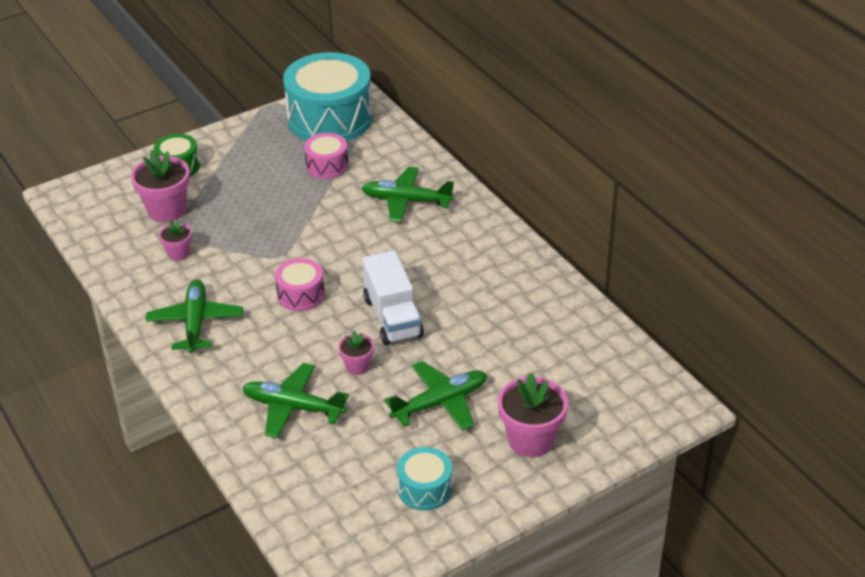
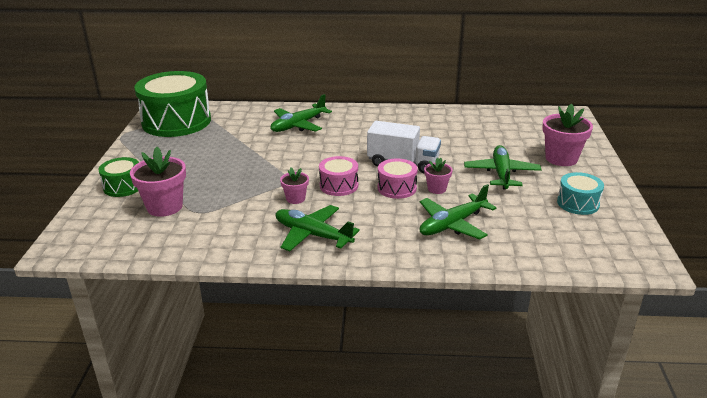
camera: 55 degrees left, 10 degrees down
pink flower pot [159,220,192,261] -> pink flower pot moved to [280,167,309,204]
turquoise drum [283,52,373,141] -> green drum [134,71,211,137]
pink drum [304,133,348,179] -> pink drum moved to [378,158,418,199]

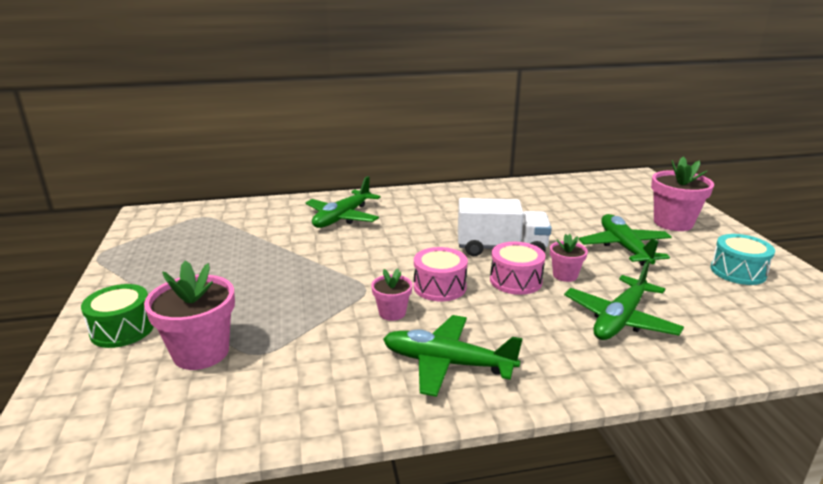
camera: 15 degrees left, 5 degrees down
green drum [134,71,211,137] -> none

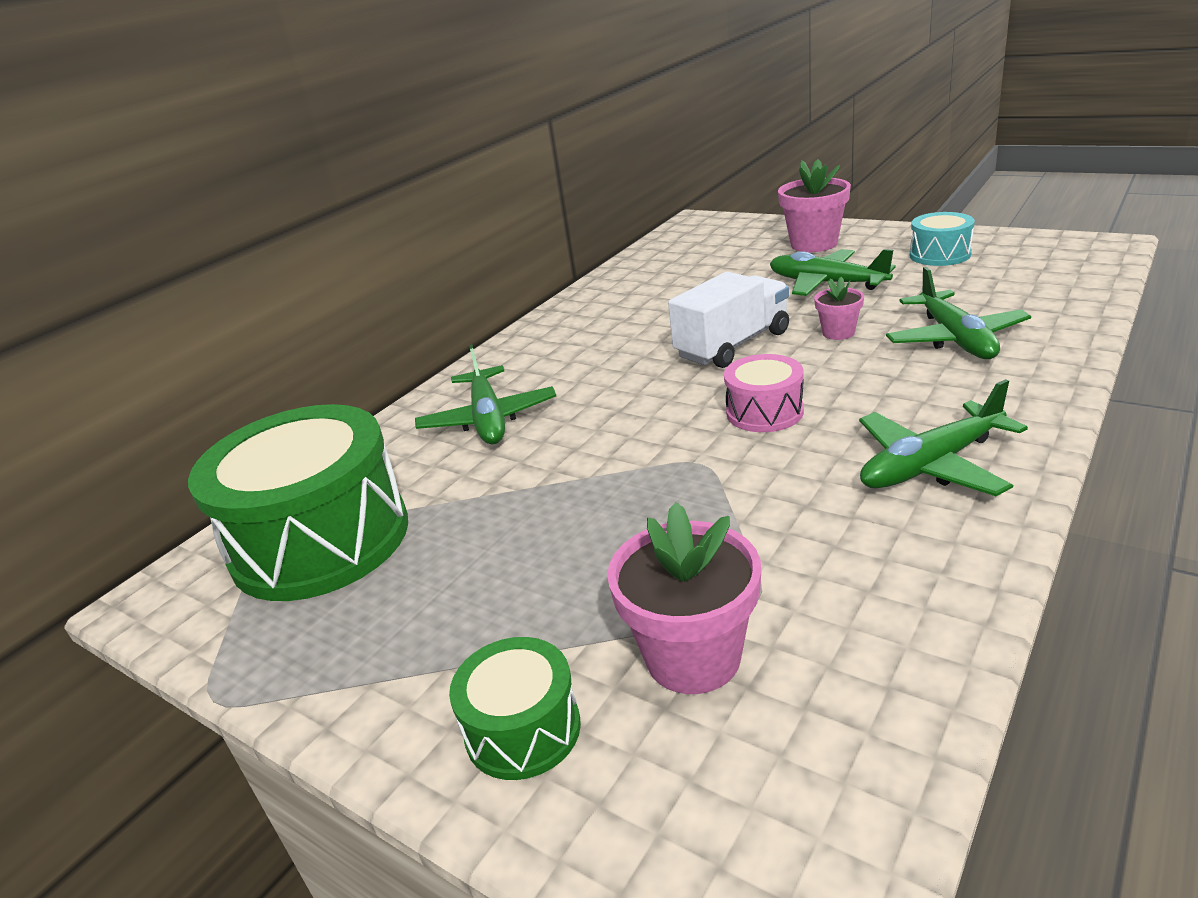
camera: 40 degrees left, 5 degrees up
pink flower pot [371,268,412,321] -> none
pink drum [490,242,545,295] -> none
none -> green drum [188,404,408,601]

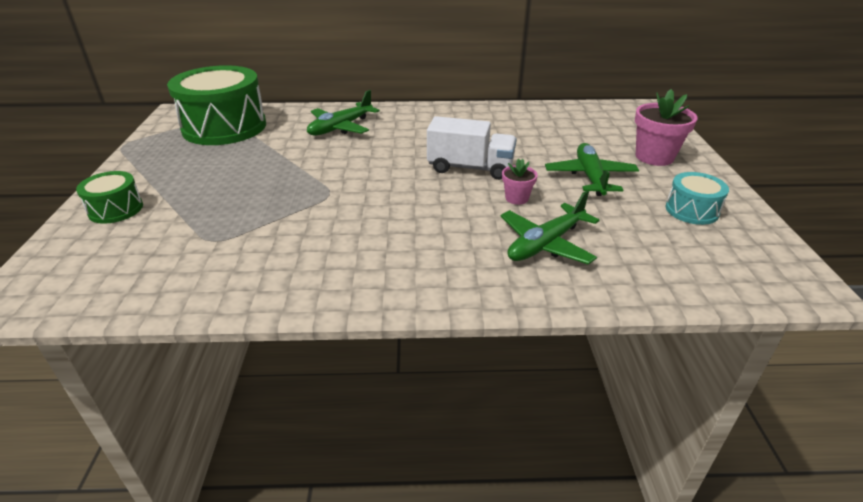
camera: 50 degrees right, 5 degrees up
pink flower pot [607,502,761,694] -> none
pink drum [724,354,804,432] -> none
green plane [859,379,1028,496] -> none

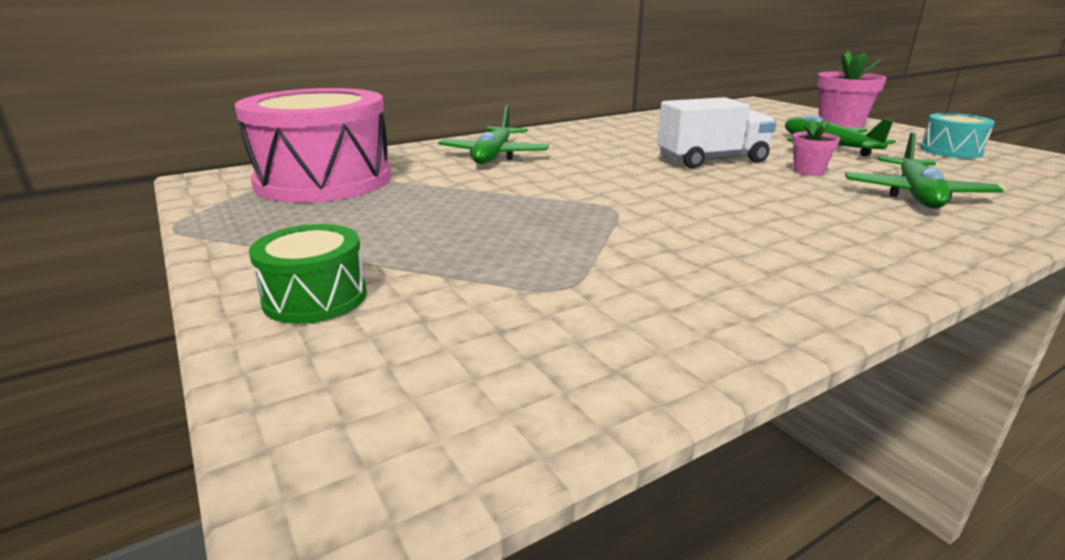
camera: 30 degrees left, 10 degrees down
green drum [167,65,266,145] -> pink drum [235,88,391,203]

